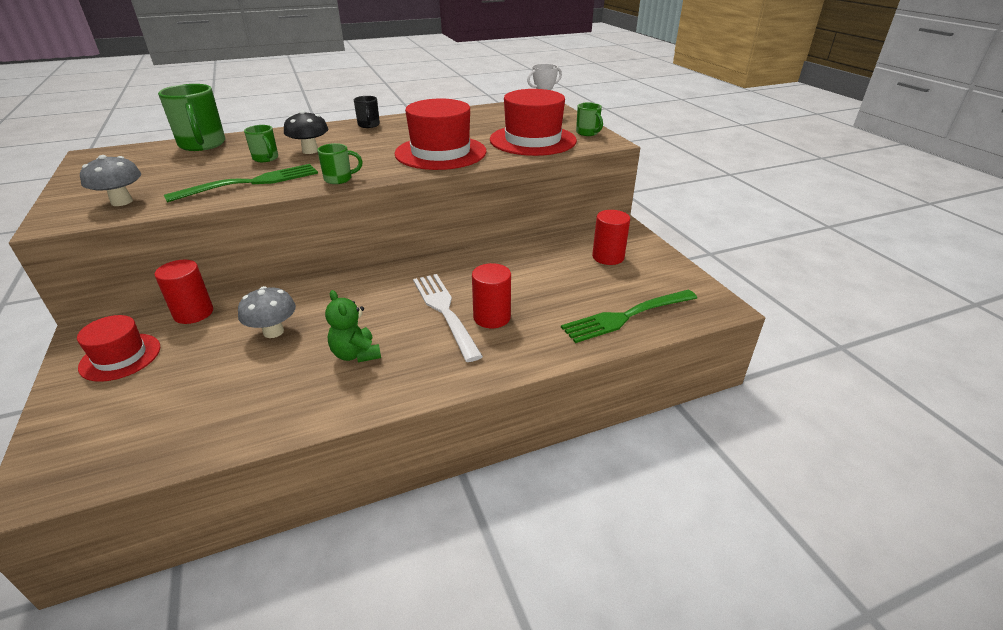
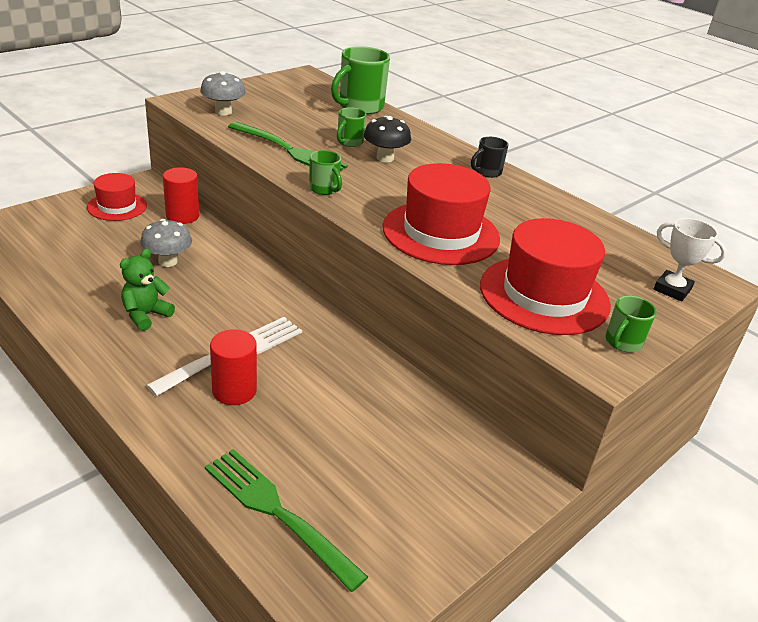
camera: 65 degrees right, 0 degrees up
red cylinder [592,210,630,265] -> none

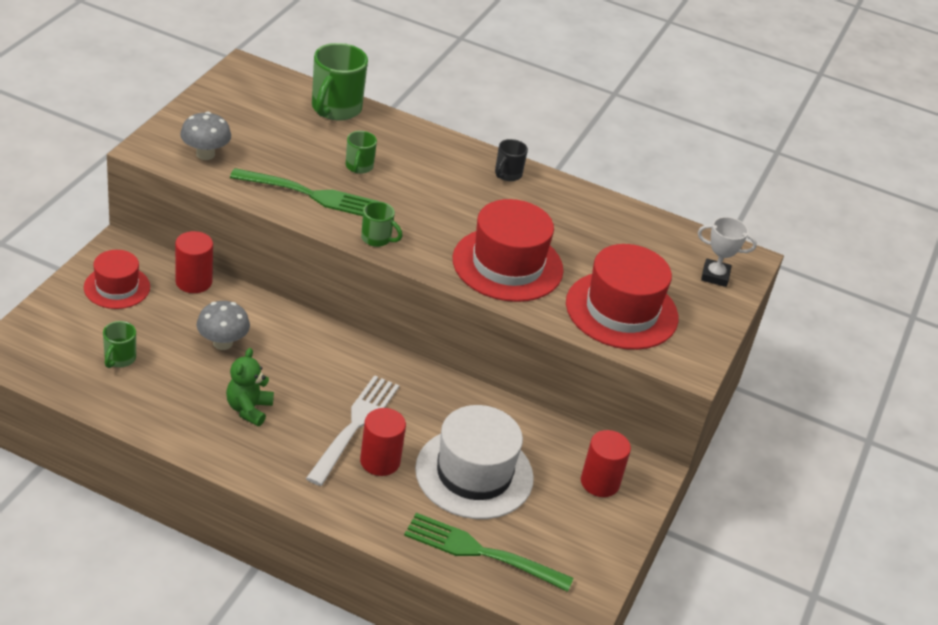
camera: 25 degrees left, 5 degrees up
black mushroom [364,116,411,162] -> none
green mug [606,296,657,353] -> green mug moved to [103,321,136,368]
none -> white hat [415,405,534,519]
none -> red cylinder [581,430,631,497]

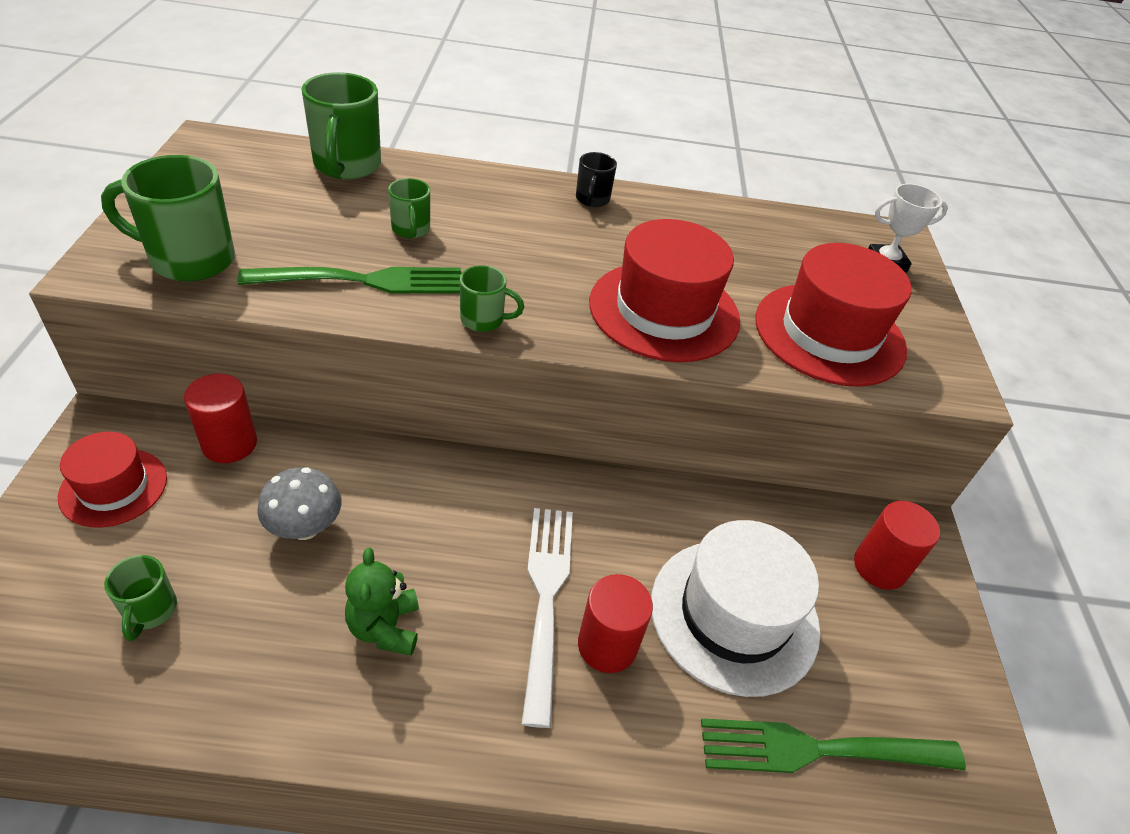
camera: 20 degrees left, 5 degrees up
grey mushroom [180,111,231,160] -> green mug [101,155,235,282]

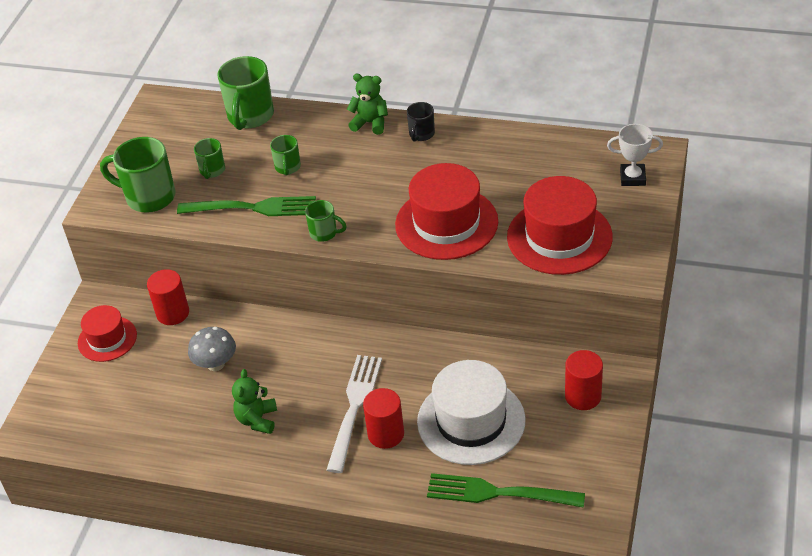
camera: 20 degrees right, 0 degrees up
green mug [104,555,177,641] -> green mug moved to [194,138,225,179]
none -> green teddy bear [347,74,388,135]

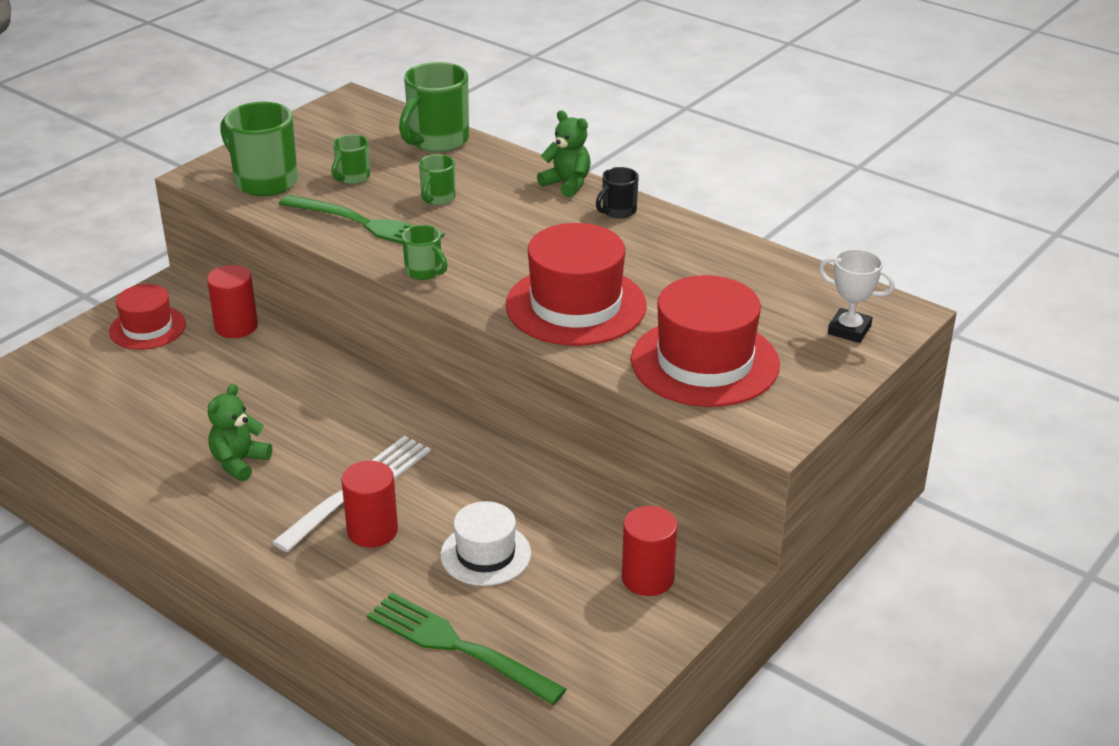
camera: 20 degrees right, 10 degrees down
grey mushroom [188,327,236,371] -> none
white hat [417,360,526,465] -> white hat [440,501,531,586], size x0.59

